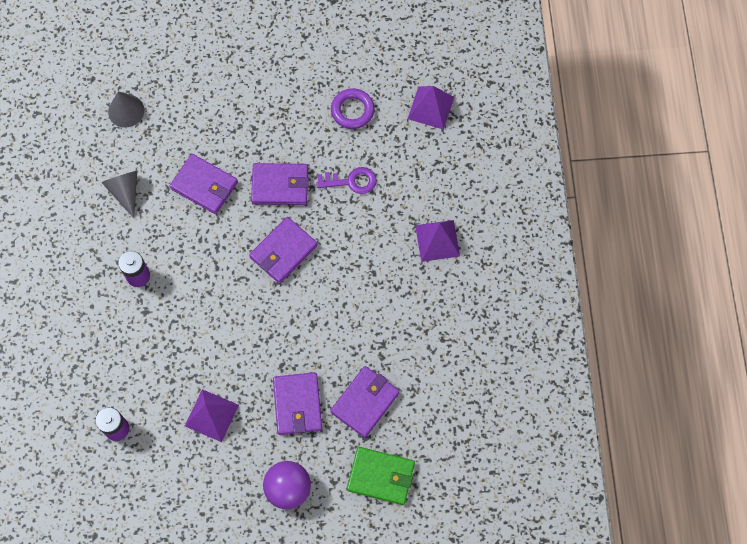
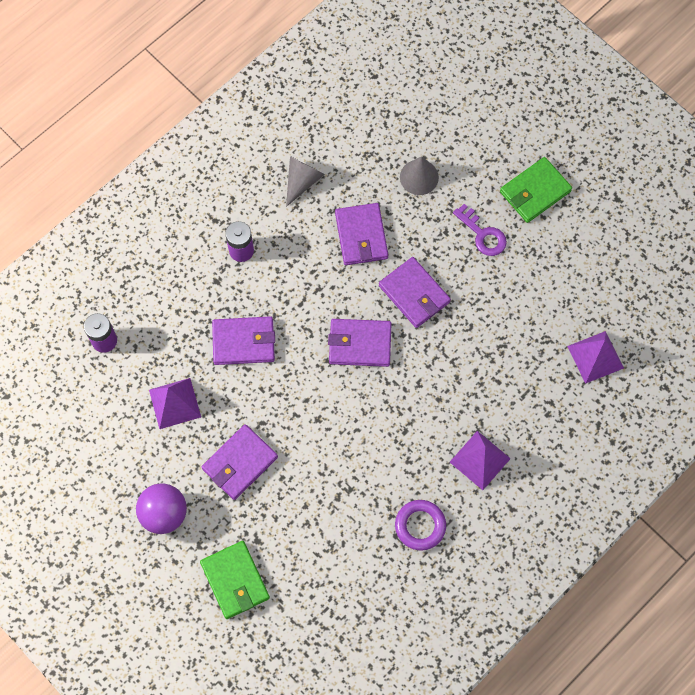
camera: 50 degrees right, 0 degrees up
grey cone [108,91,144,127] -> grey cone moved to [400,157,439,195]
purple key [316,167,377,194] -> purple key moved to [453,204,507,256]
purple wallet [330,366,400,438] -> purple wallet moved to [212,316,275,365]
purple ring [331,88,375,129] -> purple ring moved to [395,500,446,551]
none -> green wallet [500,157,572,223]

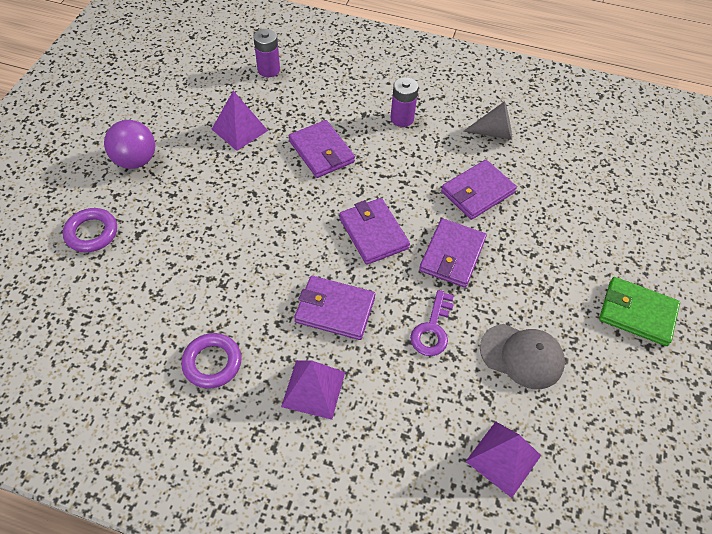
camera: 60 degrees right, 15 degrees down
green wallet [200,541,270,619] -> purple ring [63,208,117,253]
purple wallet [202,424,278,500] -> purple wallet moved to [294,276,375,340]
grey cone [400,157,439,195] -> none
purple key [453,204,507,256] -> purple key moved to [410,290,454,356]
none -> grey cap [480,324,565,389]

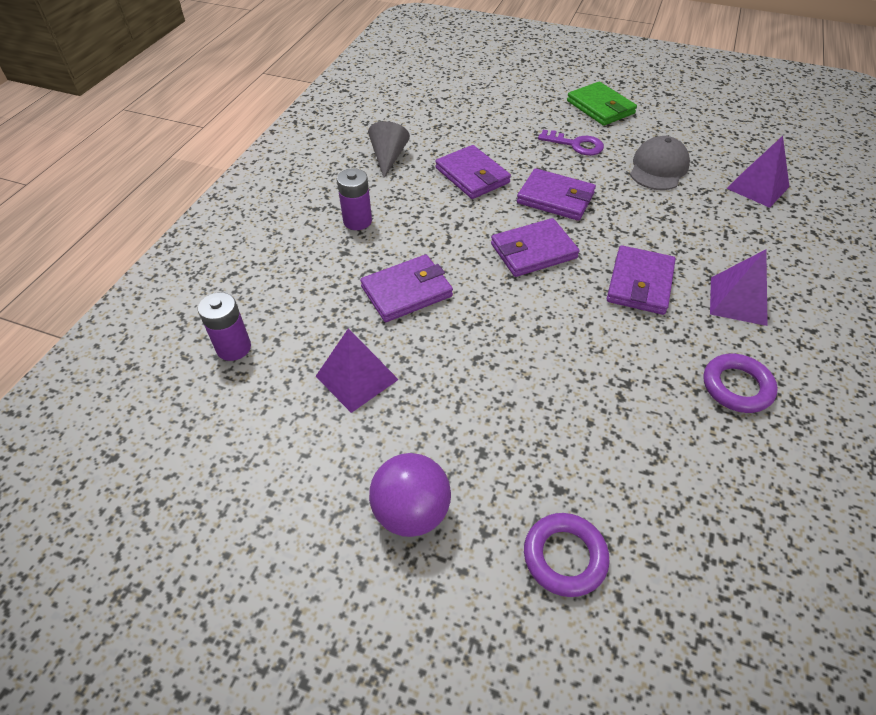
camera: 85 degrees left, 5 degrees down
purple key [410,290,454,356] -> purple key moved to [538,130,604,155]
green wallet [599,277,680,346] -> green wallet turned 60 degrees counterclockwise [567,82,637,126]

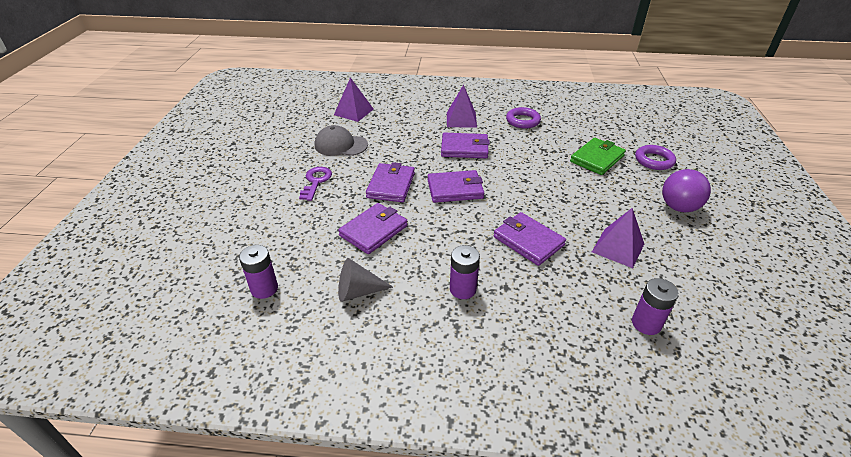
camera: 105 degrees left, 10 degrees down
purple wallet [491,218,580,277] -> purple wallet turned 60 degrees counterclockwise [428,170,484,203]
green wallet [567,82,637,126] -> green wallet moved to [570,138,626,175]
none -> purple battery [239,245,278,299]

